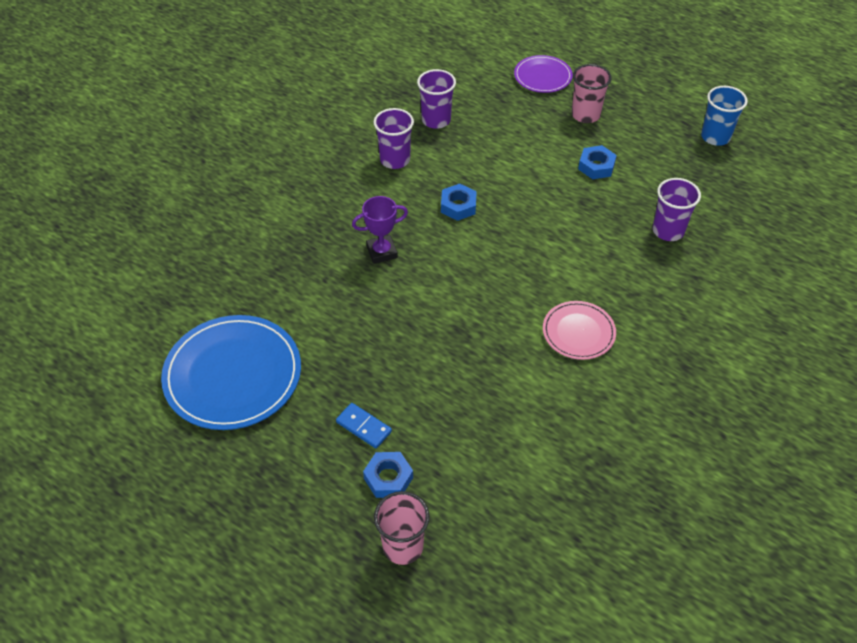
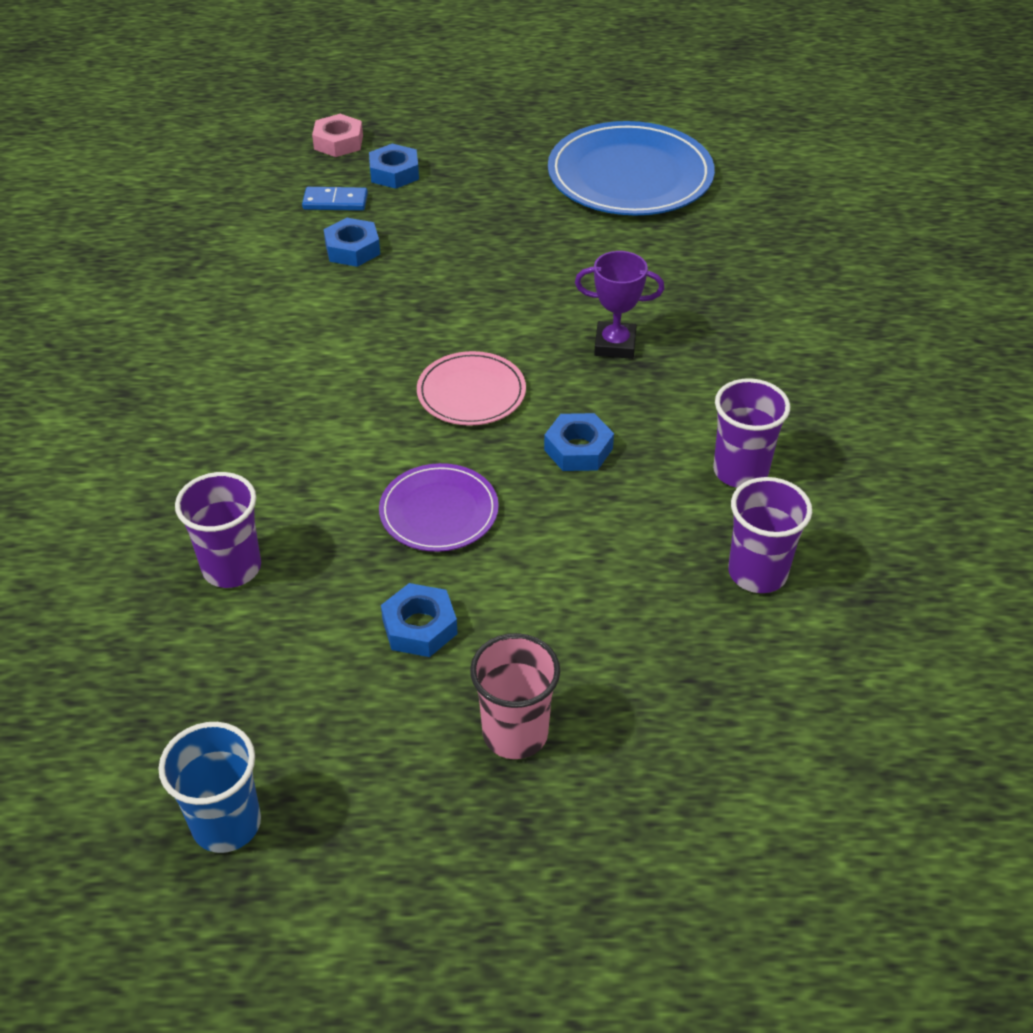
camera: 145 degrees right, 5 degrees down
blue domino [336,403,392,448] -> blue domino moved to [302,187,368,211]
purple trophy [352,196,408,264] -> purple trophy turned 60 degrees clockwise [575,251,664,359]
pink cup [374,491,429,565] -> pink nut [312,114,363,157]
purple plate [514,55,573,93] -> purple plate moved to [379,463,499,552]
pink plate [543,301,616,360] -> pink plate moved to [417,351,526,426]
none -> blue nut [324,218,380,267]

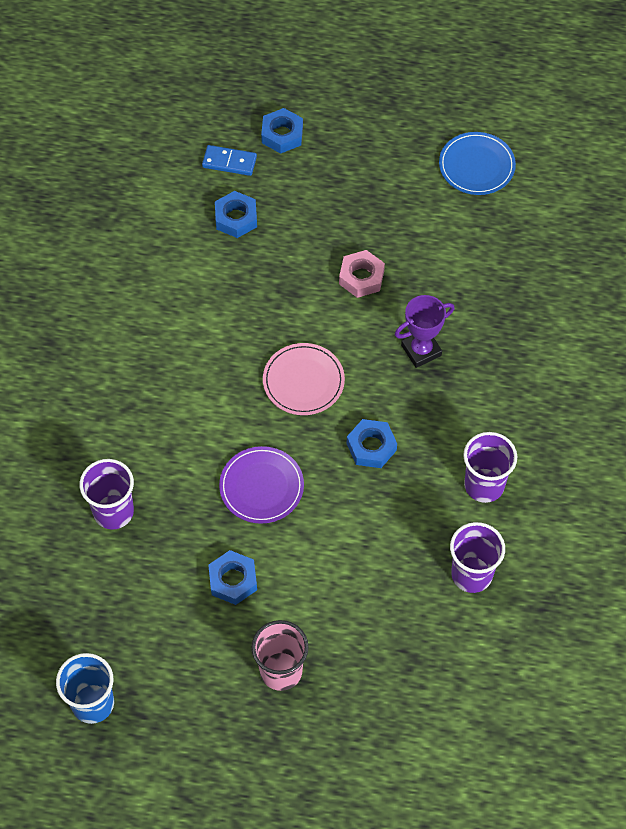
camera: 10 degrees right, 15 degrees up
pink nut [312,114,363,157] -> pink nut moved to [339,250,385,298]
blue plate [548,121,715,215] -> blue plate [439,132,516,195], size x0.55
purple trophy [575,251,664,359] -> purple trophy turned 45 degrees counterclockwise [395,295,455,368]

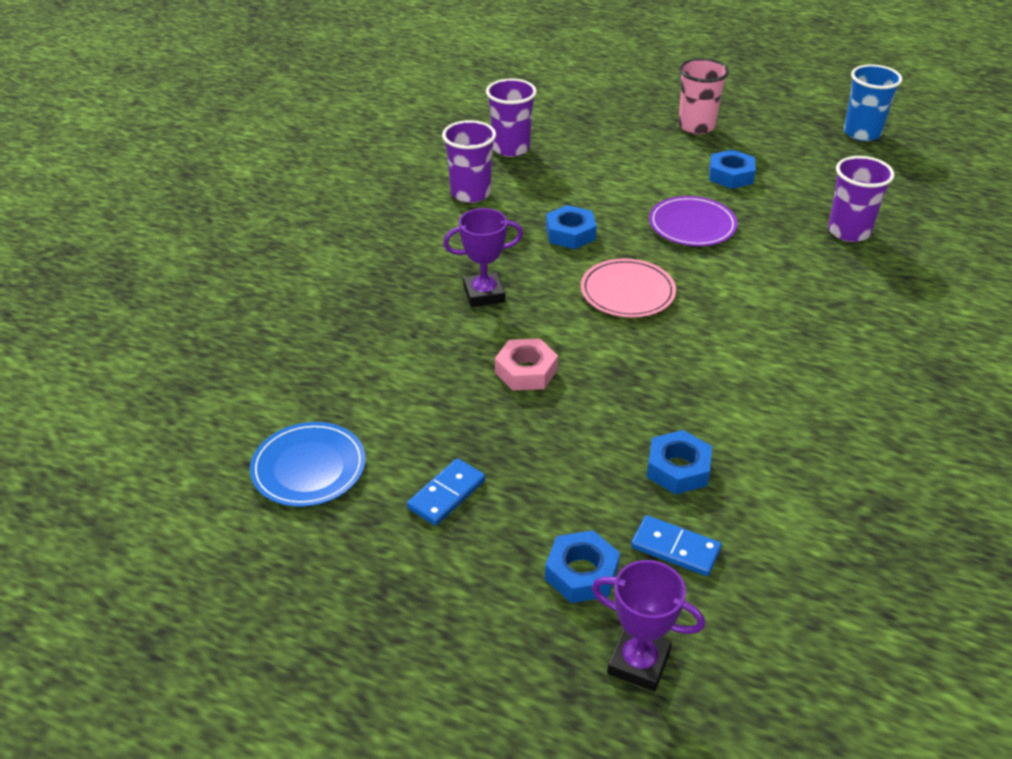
camera: 165 degrees left, 20 degrees down
none -> blue domino [407,458,485,526]
none -> purple trophy [592,560,705,691]

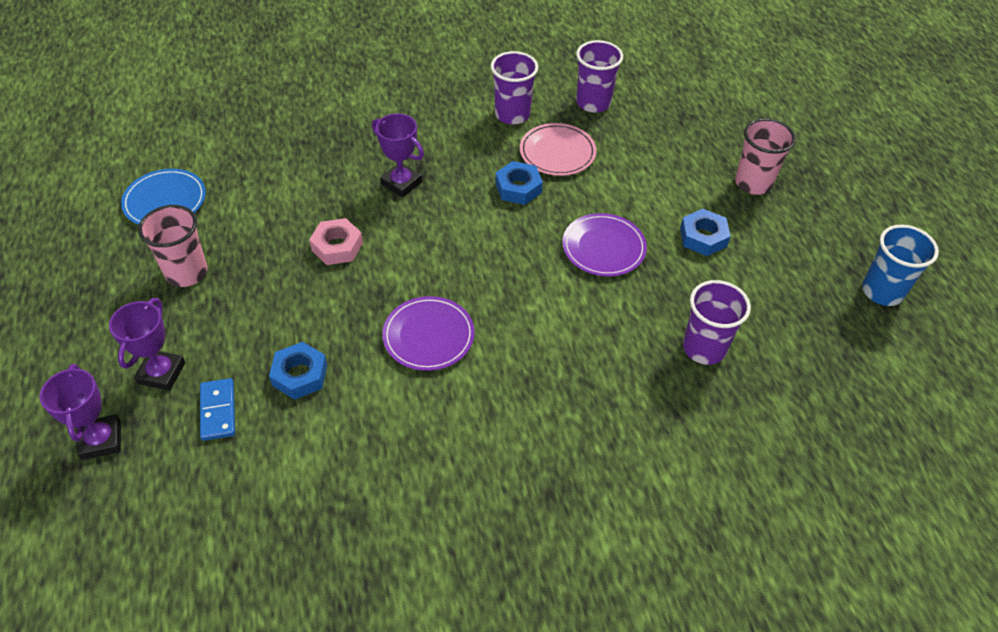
camera: 50 degrees right, 10 degrees up
blue domino [407,458,485,526] -> pink cup [138,205,208,287]
blue nut [545,530,620,603] -> purple trophy [109,298,185,391]
pink plate [581,258,676,318] -> pink plate moved to [520,123,597,176]
none -> purple plate [382,296,475,371]

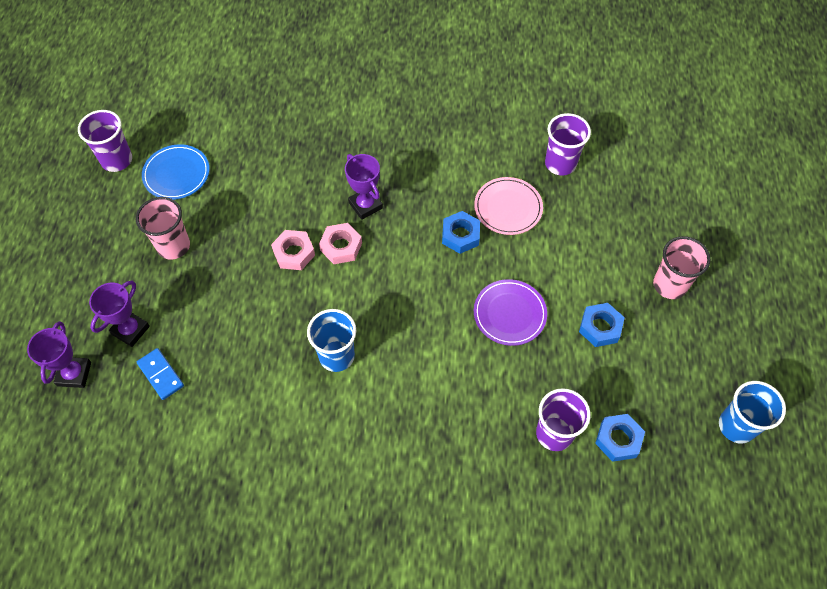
camera: 20 degrees right, 10 degrees up
blue domino [200,378,235,441] -> blue domino turned 45 degrees counterclockwise [137,348,184,400]
blue nut [269,342,327,400] -> blue nut moved to [595,414,645,462]
purple plate [382,296,475,371] -> blue cup [307,309,356,372]
purple cup [491,51,538,124] -> purple cup moved to [78,110,132,172]
none -> pink nut [319,223,362,264]

